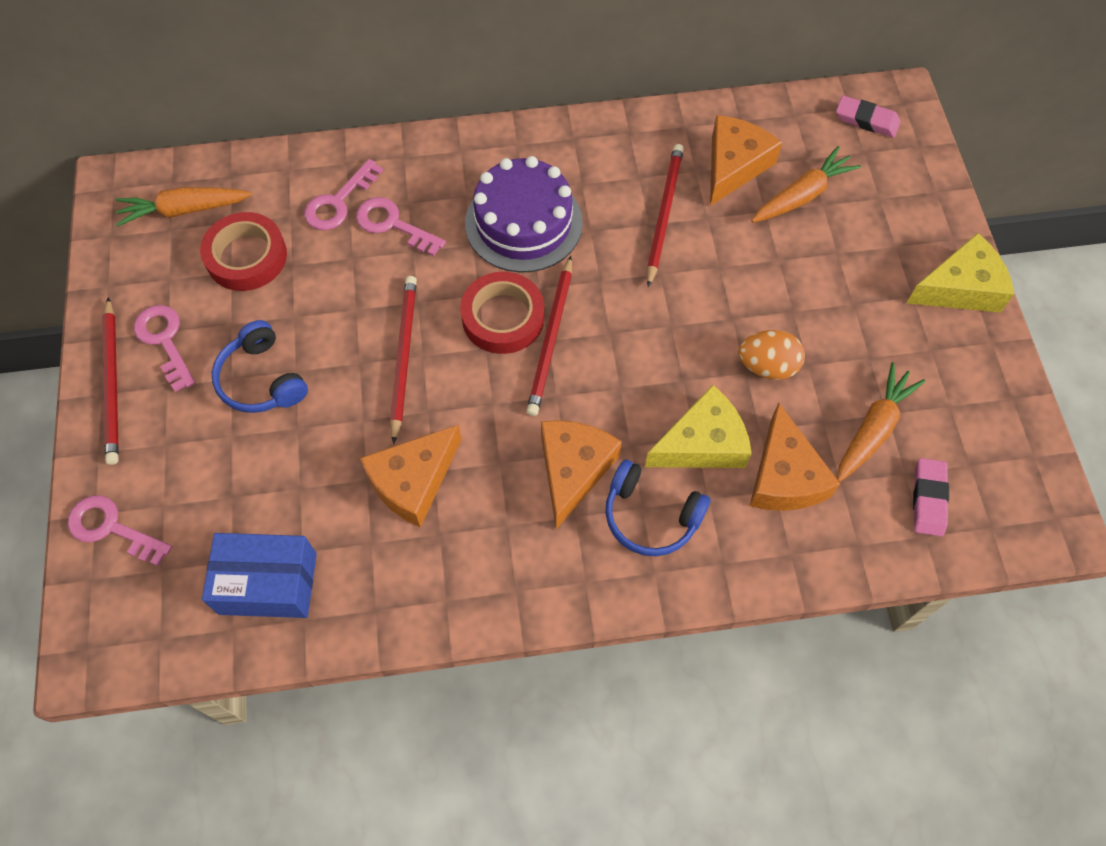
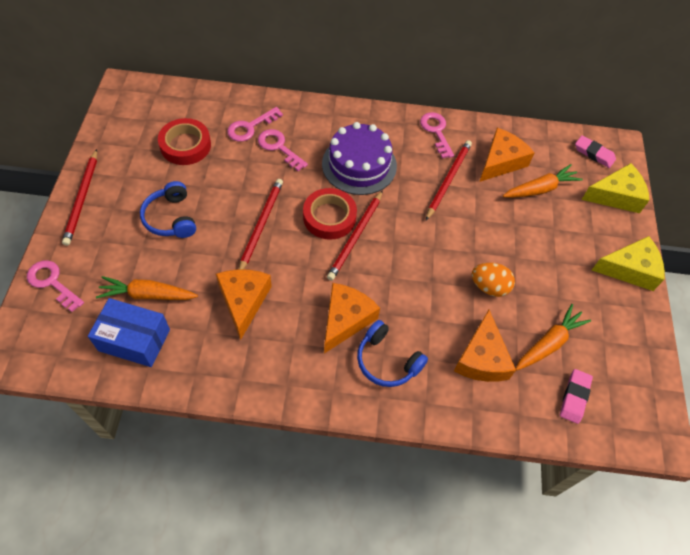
camera: 10 degrees right, 5 degrees down
orange carrot [115,187,252,227] -> orange carrot moved to [96,276,198,300]
pink key [134,305,195,392] -> pink key moved to [420,112,454,158]
orange cheese [360,425,462,528] -> orange cheese turned 120 degrees clockwise [216,269,272,340]
yellow cheese [645,385,752,468] -> yellow cheese moved to [581,163,649,213]

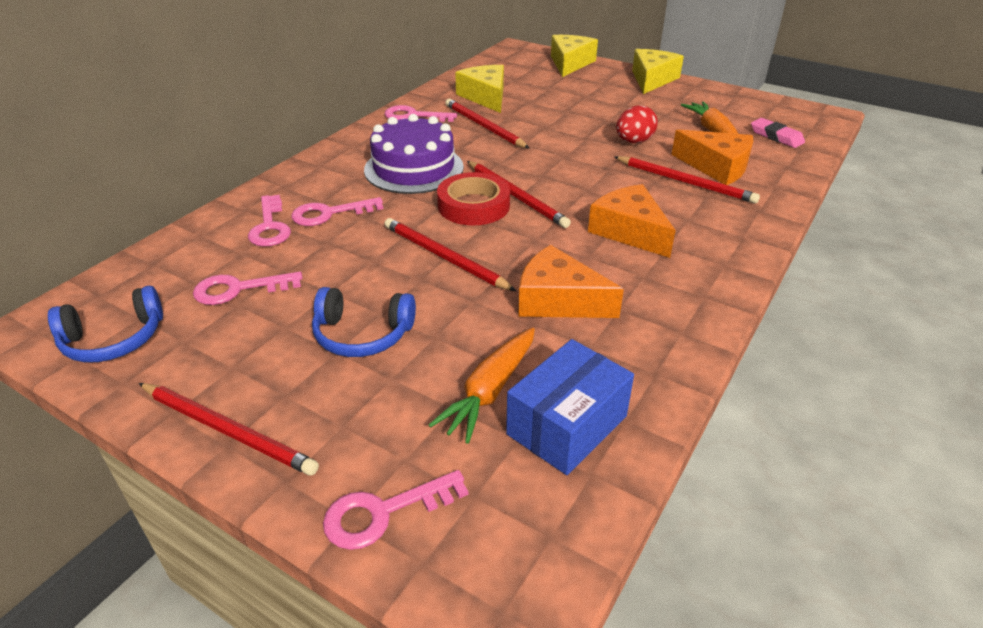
camera: 60 degrees left, 20 degrees down
red tape [158,118,211,165] -> pink key [193,272,302,305]
blue headphones [357,320,428,387] -> blue headphones moved to [48,286,163,362]
orange egg [472,263,515,297] -> red egg [616,105,658,143]
orange cheese [479,128,534,182] -> yellow cheese [455,65,504,113]
orange carrot [503,164,583,198] -> none
pink eraser [575,135,616,168] -> none
none -> red pencil [615,156,760,204]

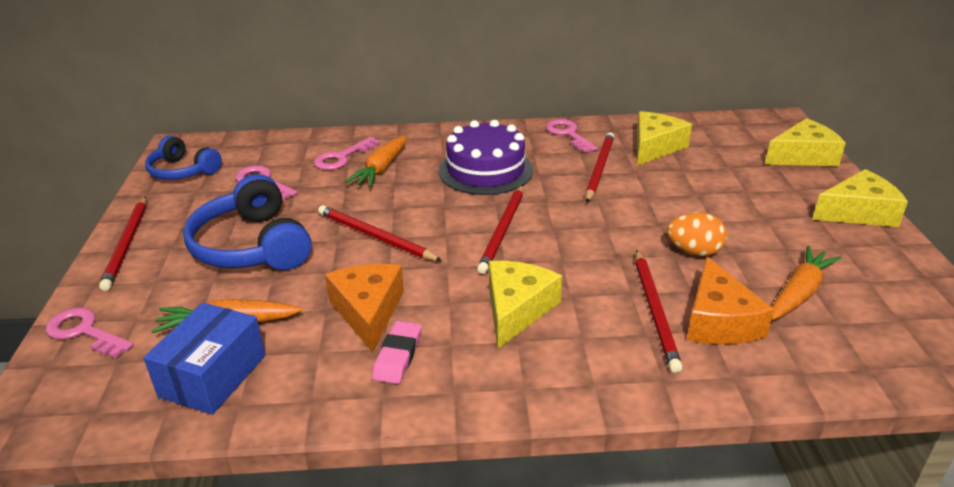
camera: 55 degrees right, 5 degrees down
pink key [292,197,383,226] -> orange carrot [345,135,407,187]
blue headphones [312,287,416,357] -> blue headphones [183,174,312,270], size x1.59
red pencil [385,218,516,291] -> red pencil turned 60 degrees counterclockwise [318,205,442,261]
red tape [437,172,510,225] -> none
blue box [506,339,634,475] -> blue box turned 75 degrees counterclockwise [143,302,265,415]
orange cheese [588,184,676,258] -> yellow cheese [489,261,562,349]
red egg [616,105,658,143] -> orange egg [667,212,727,256]
pink eraser [751,118,805,148] -> pink eraser moved to [372,321,422,384]

